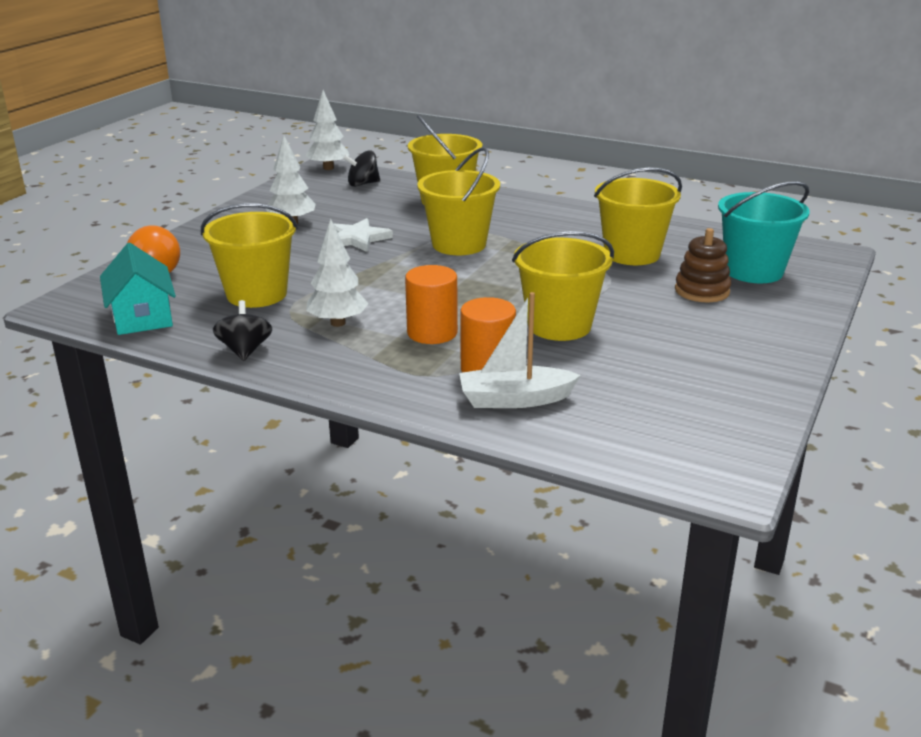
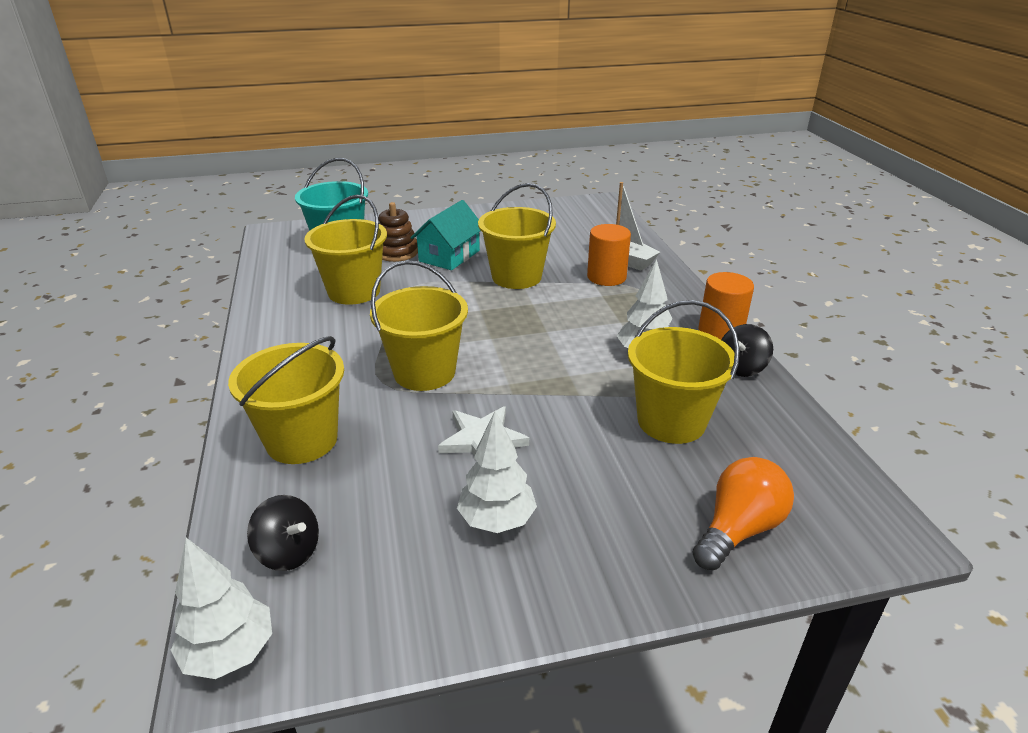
camera: 130 degrees left, 5 degrees up
turquoise house [100,243,176,335] -> turquoise house moved to [411,200,481,270]
orange cylinder [405,265,458,344] -> orange cylinder moved to [698,272,754,340]

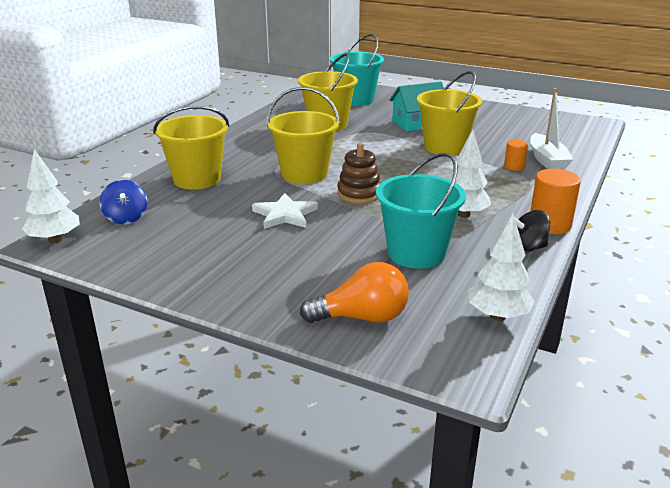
camera: 40 degrees right, 5 degrees down
black spinning top [247,495,319,571] -> blue spinning top [100,180,148,224]
brown stacking toy [379,202,418,262] -> brown stacking toy moved to [337,142,381,204]
white tree [457,411,537,533] -> white tree moved to [468,213,535,321]
orange cylinder [587,224,631,286] -> orange cylinder [504,140,528,171], size x0.57
yellow bucket [628,300,740,444] -> turquoise bucket [376,153,466,269]

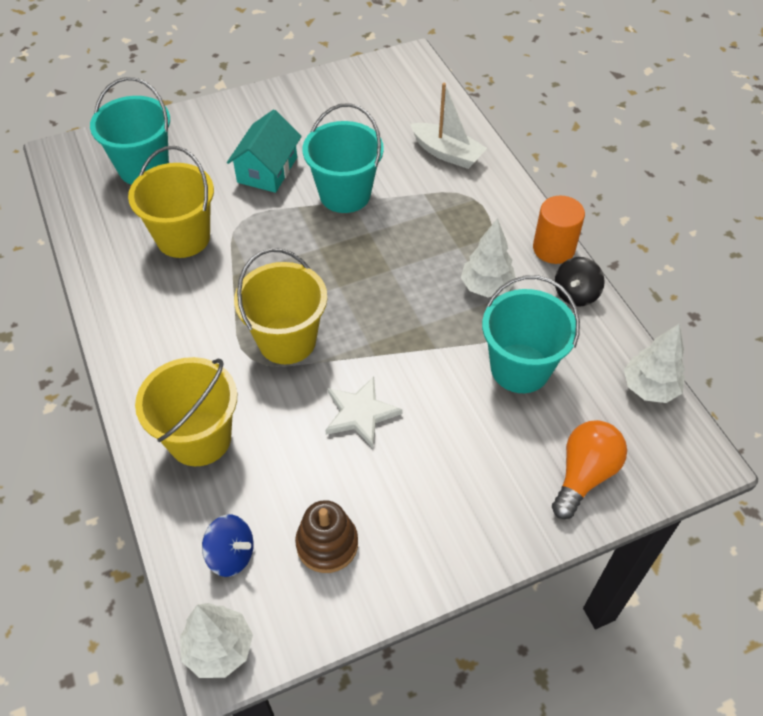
camera: 50 degrees left, 25 degrees up
brown stacking toy [337,142,381,204] -> brown stacking toy moved to [295,500,358,573]
yellow bucket [417,71,482,155] -> turquoise bucket [303,103,384,213]
orange cylinder [504,140,528,171] -> none

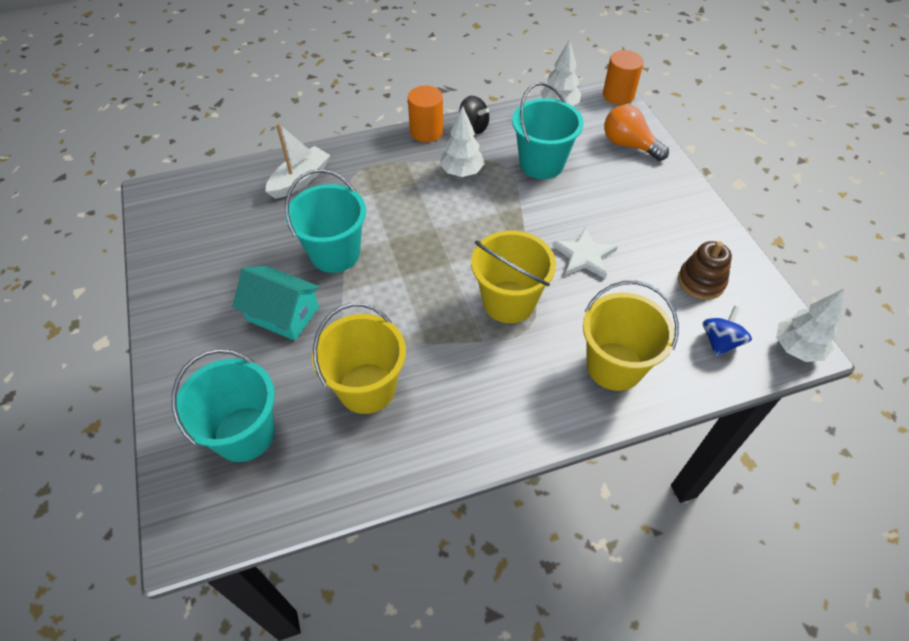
camera: 85 degrees left, 0 degrees up
none -> orange cylinder [603,50,644,105]

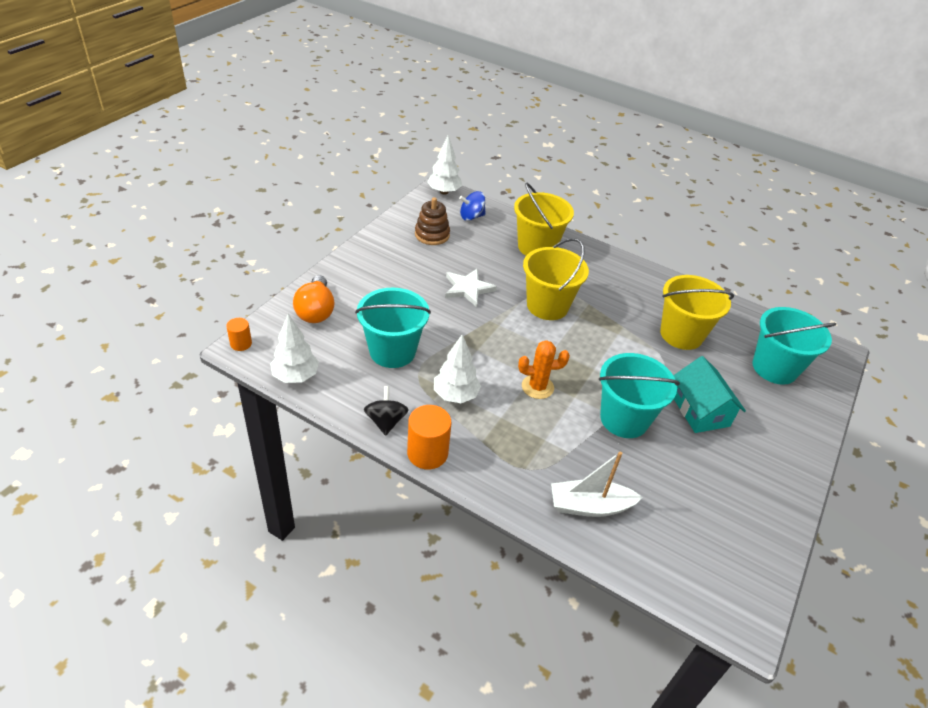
camera: 135 degrees left, 10 degrees down
orange cylinder [603,50,644,105] -> orange cylinder [226,318,252,351], size x0.57
none -> orange cactus [518,340,570,399]

